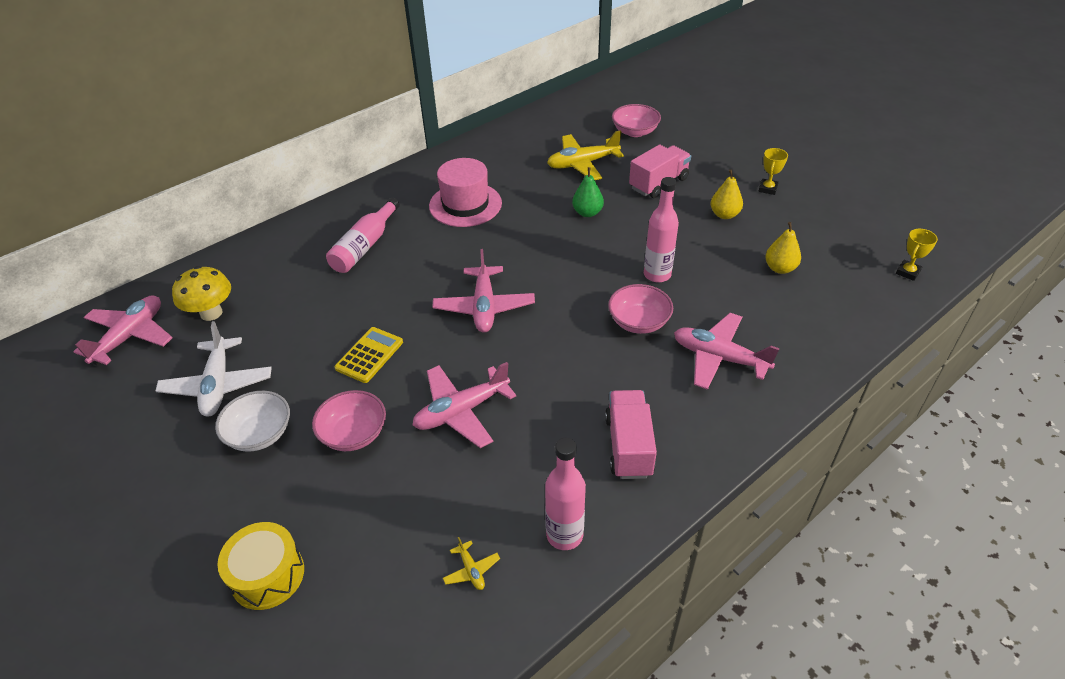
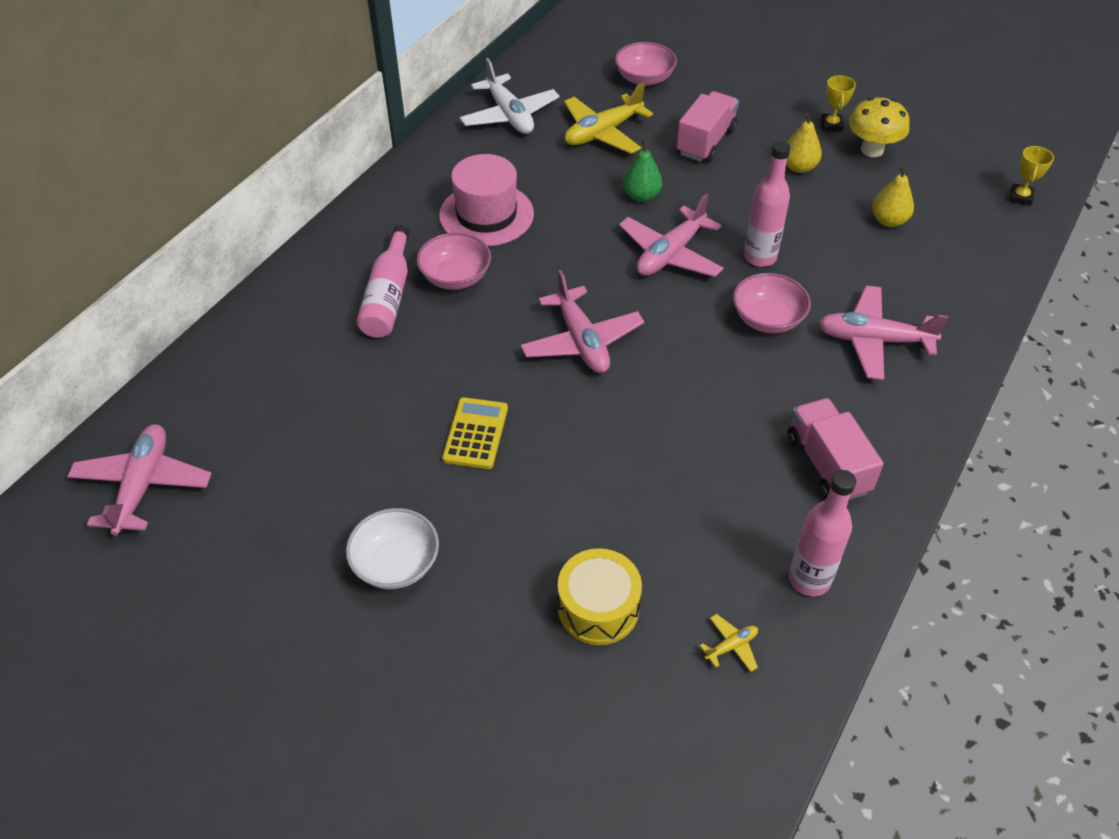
camera: 20 degrees left, 5 degrees up
white plane [155,321,272,417] -> white plane moved to [460,58,560,134]
yellow mushroom [172,266,231,321] -> yellow mushroom moved to [849,97,910,157]
yellow drum [217,522,304,610] -> yellow drum moved to [558,548,642,645]
pink bowl [312,390,386,451] -> pink bowl moved to [417,233,491,290]
pink plane [412,362,516,448] -> pink plane moved to [619,193,724,277]
yellow plane [443,537,500,590] -> yellow plane turned 75 degrees counterclockwise [699,614,758,672]

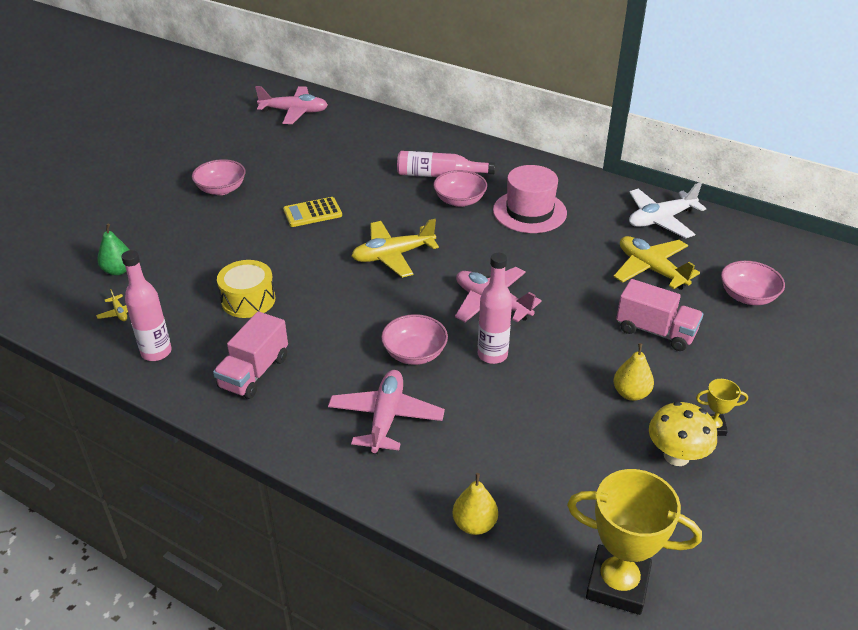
camera: 90 degrees right, 10 degrees down
white bowl [346,508,439,589] -> pink bowl [192,159,246,195]
yellow calculator [442,397,508,469] -> yellow calculator turned 150 degrees clockwise [283,197,342,227]
pink plane [520,270,644,373] -> yellow plane [352,219,439,278]
yellow drum [558,548,642,645] -> yellow drum moved to [217,260,275,318]
green pear [623,140,662,202] -> green pear moved to [97,224,129,275]
pink truck [787,398,884,500] -> pink truck turned 135 degrees clockwise [213,311,288,399]
yellow pear [872,166,914,227] -> yellow pear moved to [453,473,498,535]
yellow trophy [1009,146,1054,206] -> yellow trophy [567,469,702,615], size x2.11

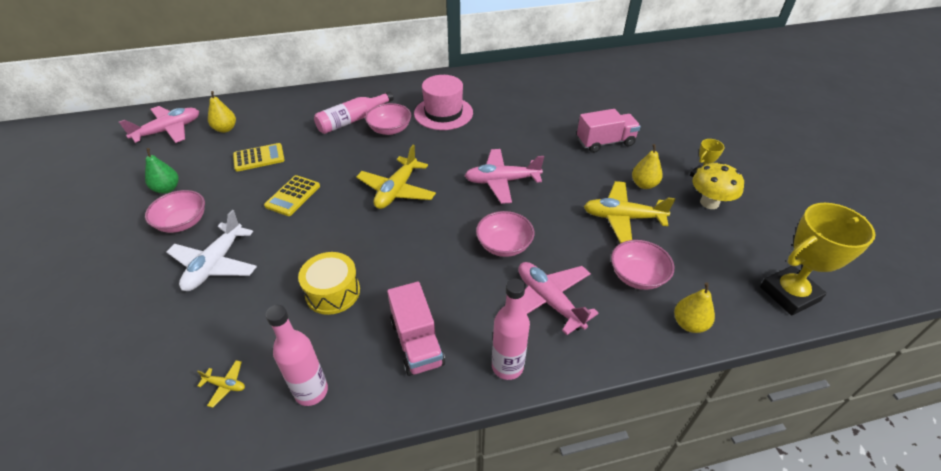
camera: 45 degrees left, 5 degrees up
green pear [97,224,129,275] -> green pear moved to [145,148,179,194]
pink bottle [478,253,512,364] -> pink bottle moved to [492,279,530,380]
yellow plane [614,236,700,290] -> yellow plane moved to [584,181,675,243]
white plane [629,182,706,238] -> white plane moved to [166,210,257,291]
pink bowl [721,261,785,305] -> pink bowl moved to [611,240,674,290]
none -> yellow pear [208,91,236,133]
none -> yellow calculator [233,143,285,172]

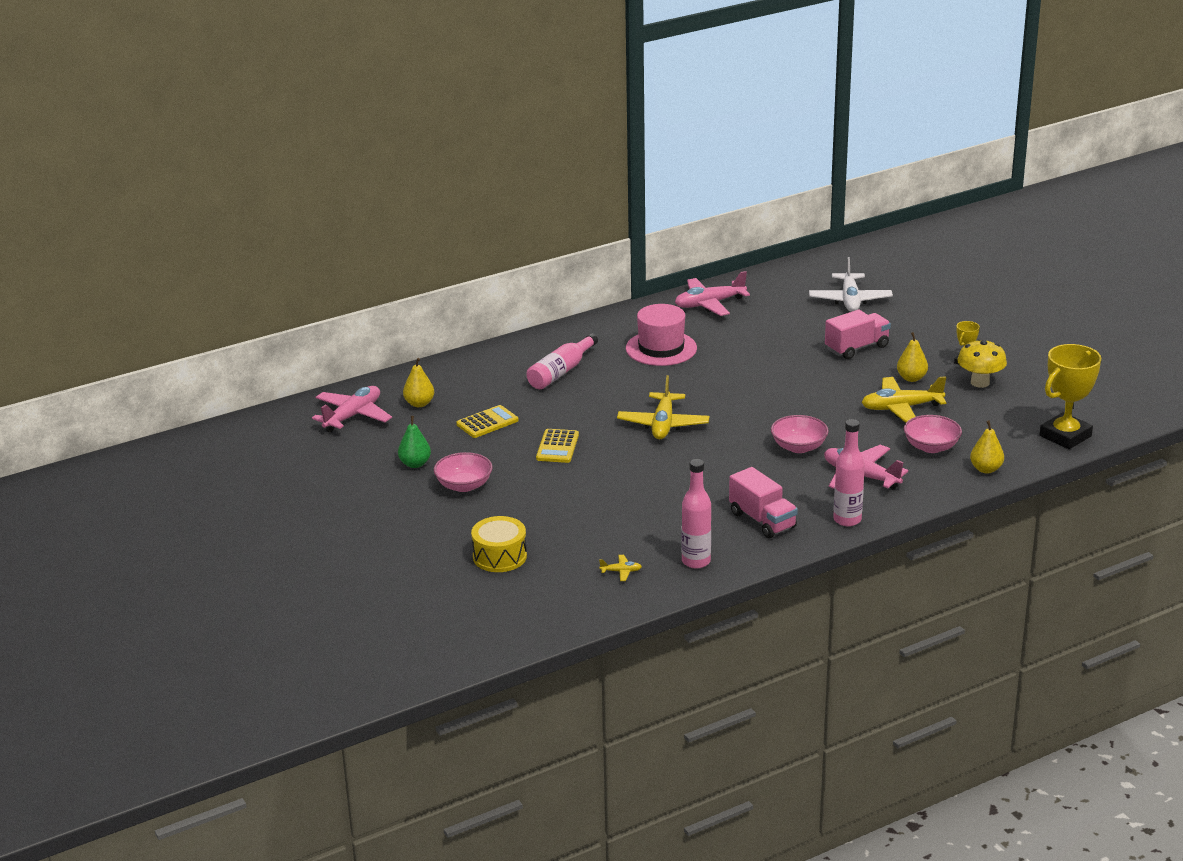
camera: 15 degrees left, 15 degrees down
white plane [166,210,257,291] -> white plane moved to [809,257,893,312]
yellow drum [298,252,360,315] -> yellow drum moved to [471,516,527,572]
pink bowl [365,103,411,135] -> none
pink plane [465,149,544,204] -> pink plane moved to [675,271,750,316]

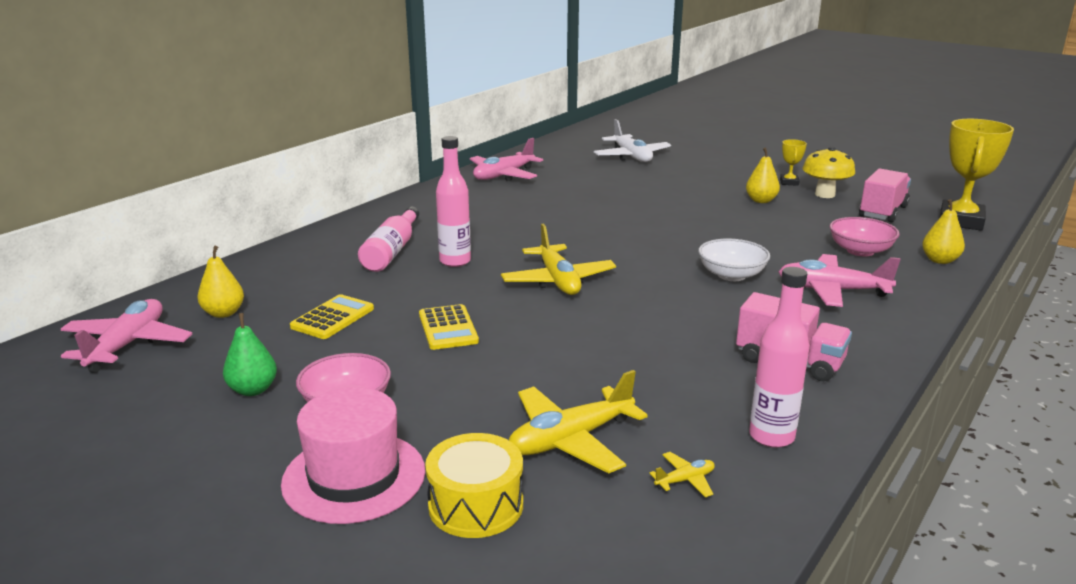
camera: 25 degrees left, 5 degrees down
pink hat [626,304,697,366] -> pink hat moved to [281,387,425,524]
pink bowl [771,415,829,453] -> white bowl [698,239,770,281]
pink truck [825,310,891,359] -> pink truck moved to [859,168,911,222]
pink bottle [833,419,865,526] -> pink bottle moved to [436,136,471,267]
yellow plane [861,376,946,423] -> yellow plane moved to [509,370,648,473]

